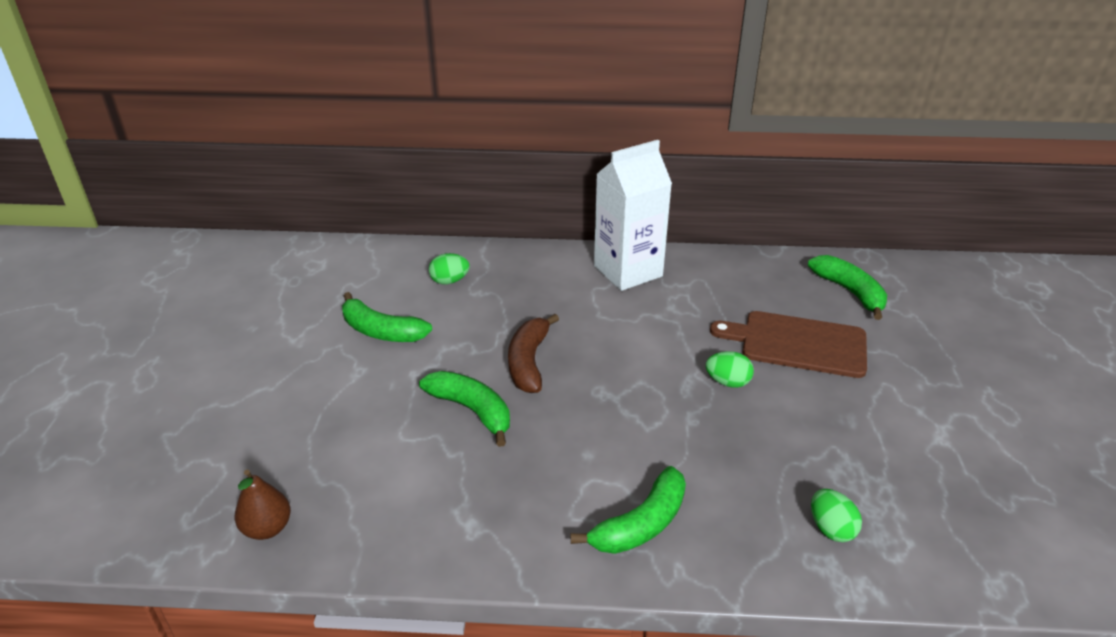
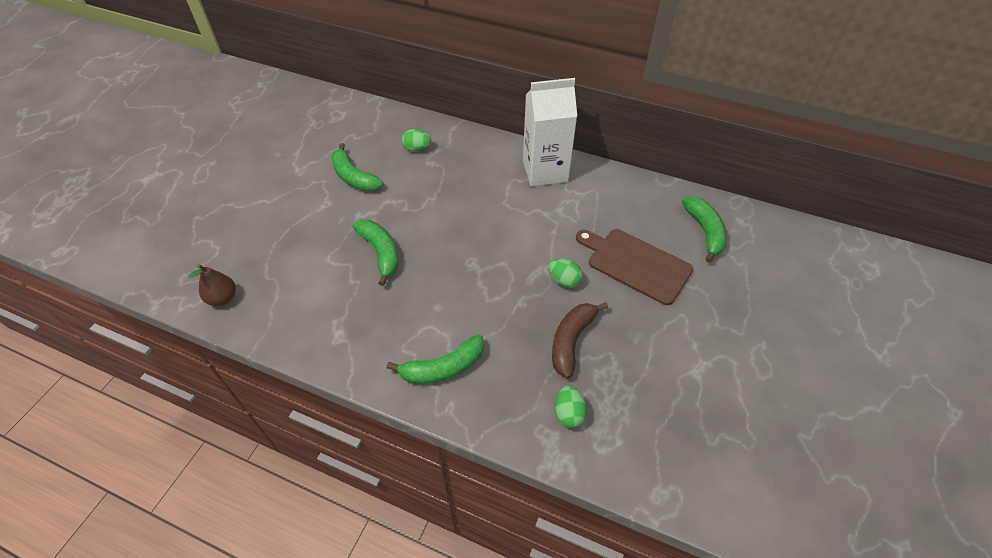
camera: 20 degrees right, 15 degrees up
brown banana [508,314,559,393] -> brown banana moved to [552,302,608,378]

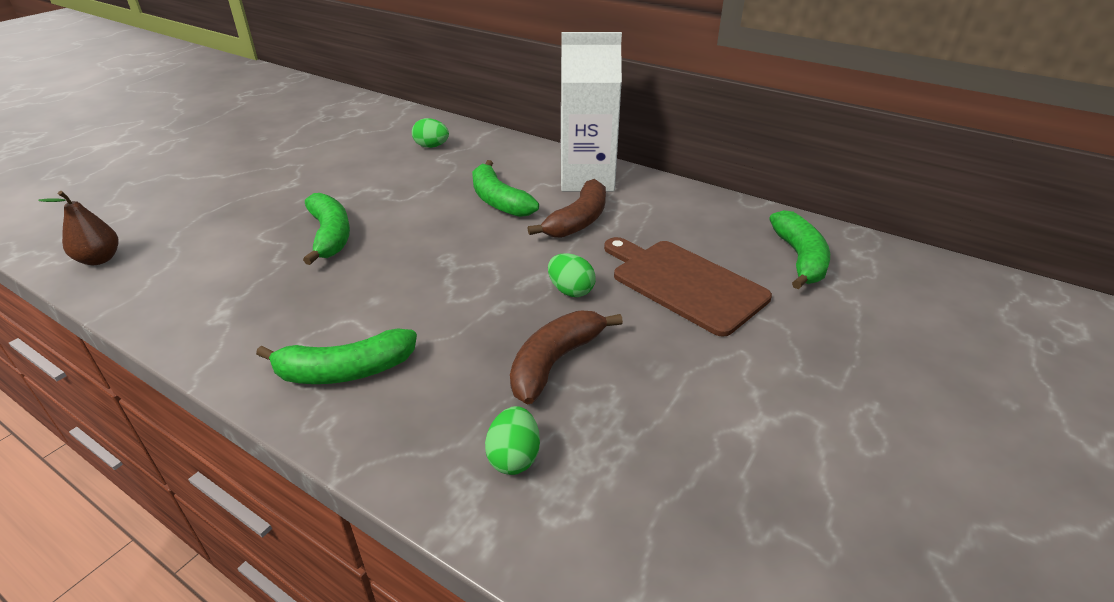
camera: 10 degrees right, 15 degrees down
green banana [331,143,383,192] -> green banana moved to [472,160,539,217]
none -> brown banana [527,179,606,238]

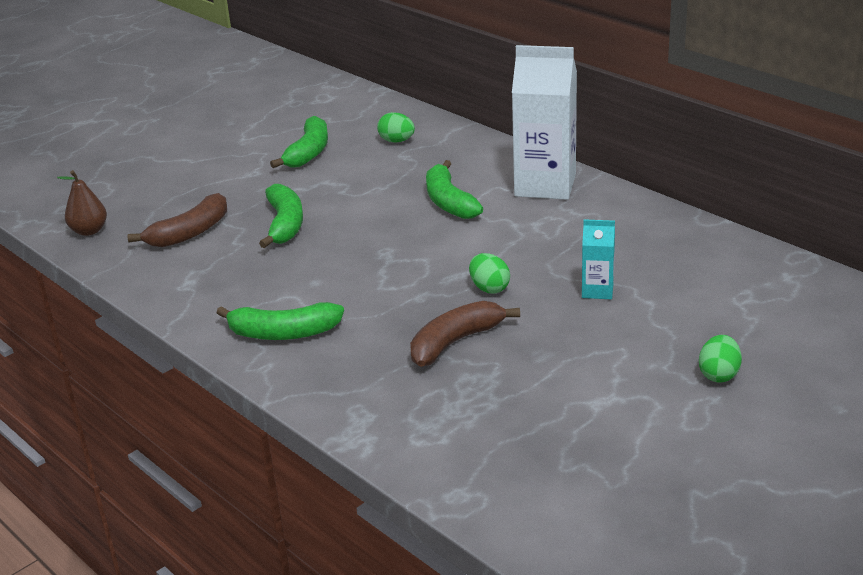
camera: 15 degrees right, 5 degrees down
green egg [485,406,540,475] -> green egg moved to [699,335,742,383]
brown banana [527,179,606,238] -> brown banana moved to [127,193,227,247]
brown cutting board [604,237,772,337] -> turquoise carton [582,219,615,299]
green banana [769,210,830,289] -> green banana moved to [270,116,328,168]

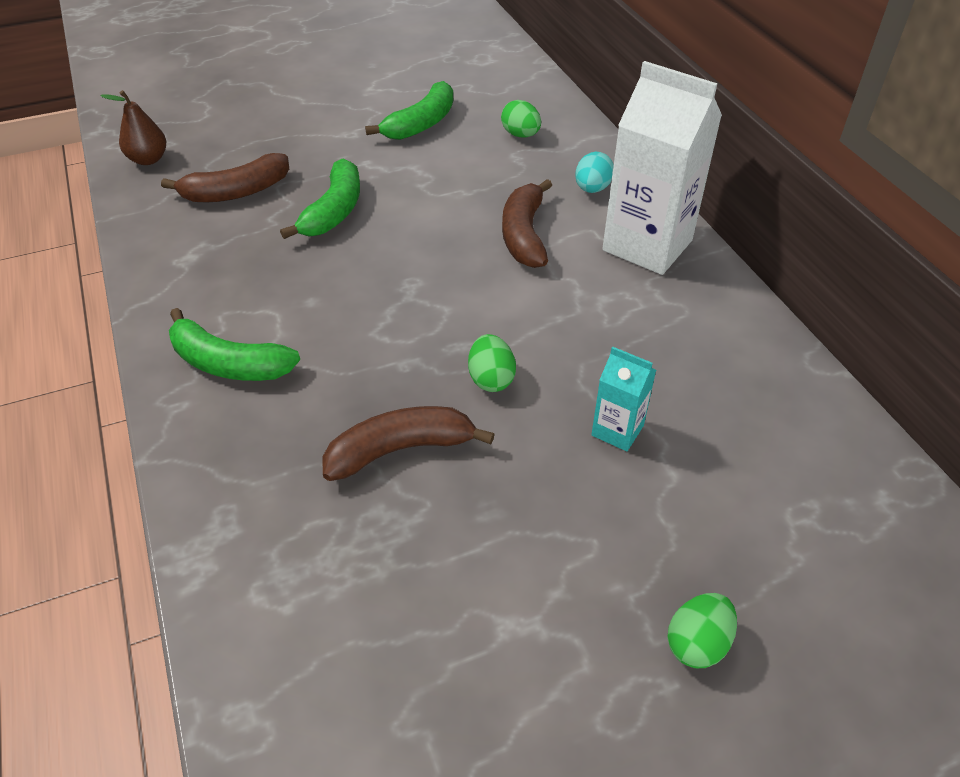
camera: 20 degrees right, 15 degrees up
green banana [426,160,483,219] -> brown banana [502,179,552,268]
none -> turquoise egg [575,152,614,193]

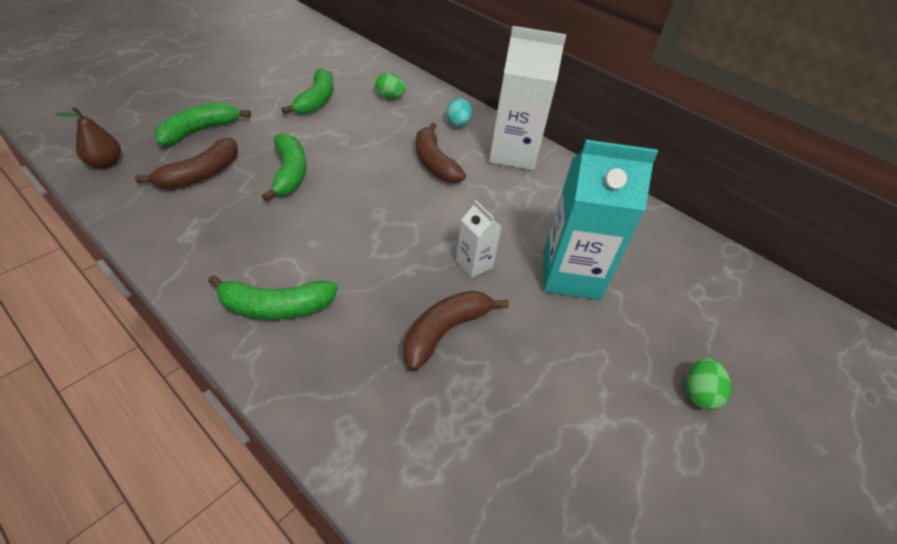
camera: 30 degrees left, 0 degrees up
green egg [468,334,516,392] -> white carton [456,200,501,278]
turquoise carton [591,347,656,451] -> turquoise carton [543,140,658,300], size x2.09
none -> green banana [154,102,251,146]

